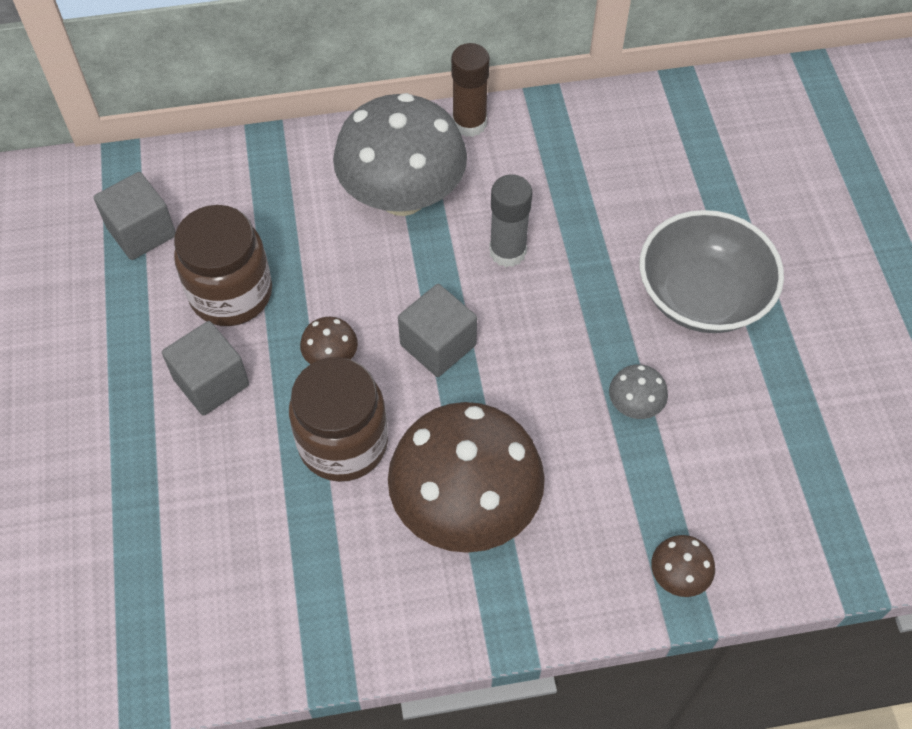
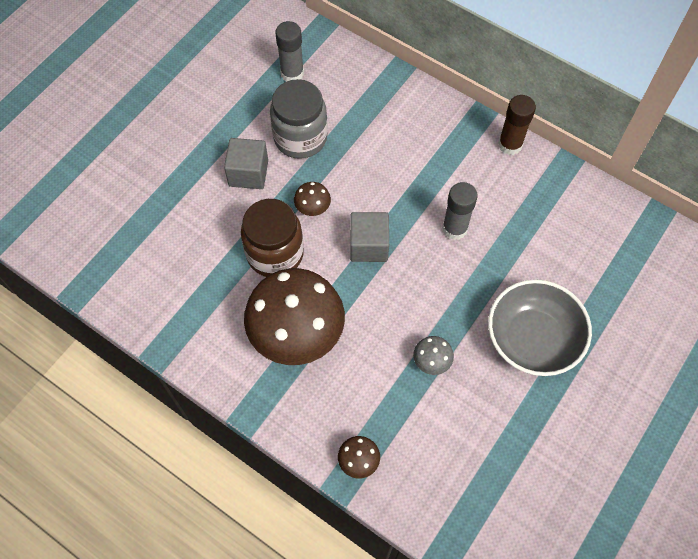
camera: 45 degrees right, 5 degrees up
grey cube [94,172,176,260] -> grey glue stick [276,21,304,82]
brown jar [174,205,272,326] -> grey jar [270,79,328,159]
grey mushroom [333,93,467,216] -> none

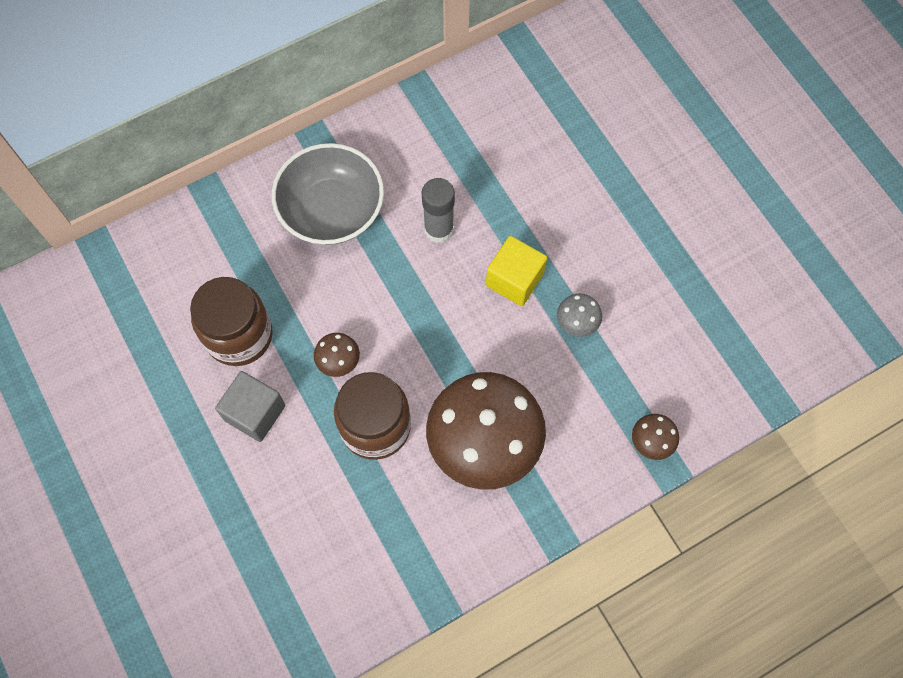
camera: 65 degrees left, 5 degrees up
grey jar [270,79,328,159] -> brown jar [190,277,273,366]
grey glue stick [276,21,304,82] -> none
grey cube [350,212,389,262] -> none
grey bowl [488,279,592,376] -> grey bowl moved to [272,143,384,245]
brown glue stick [498,95,536,155] -> none
none -> yellow cube [486,236,547,306]

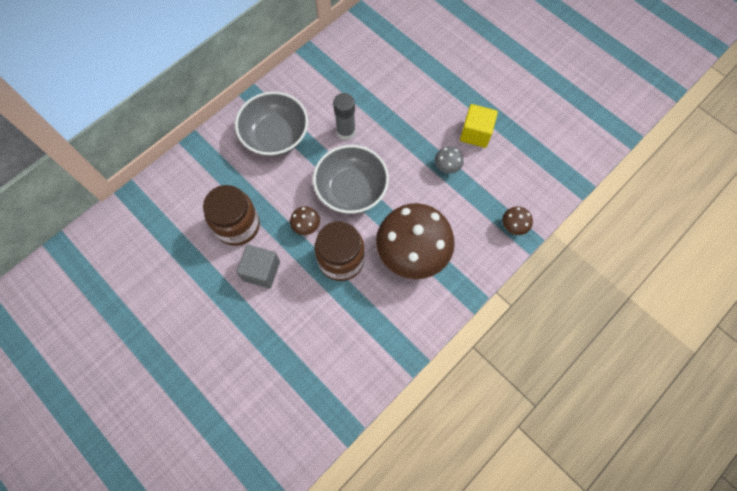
camera: 15 degrees left, 0 degrees up
yellow cube [486,236,547,306] -> yellow cube moved to [460,104,498,148]
none -> grey bowl [313,145,389,214]

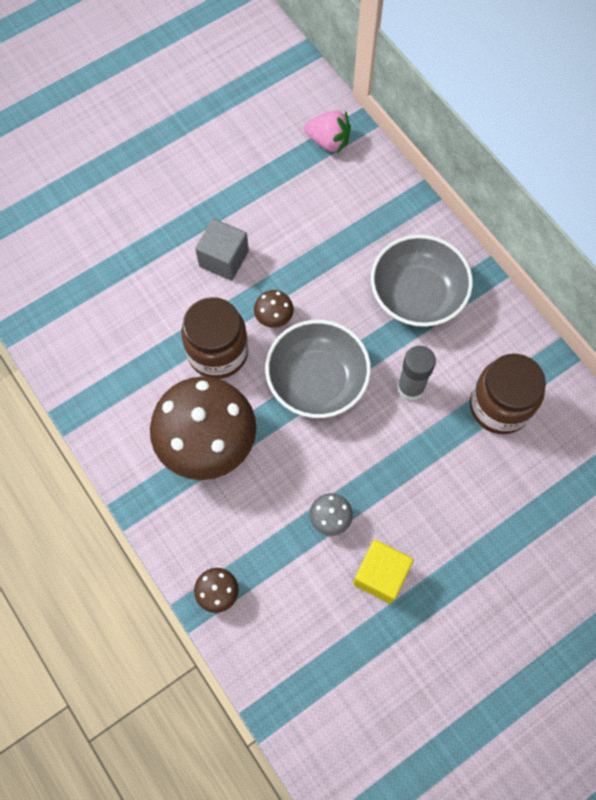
camera: 100 degrees right, 0 degrees up
brown jar [203,185,260,246] -> brown jar moved to [470,354,546,434]
none -> pink strawberry [304,110,351,154]

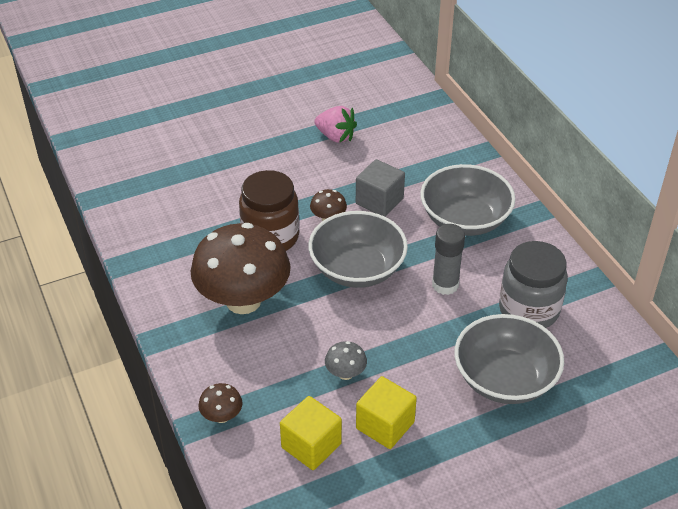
camera: 10 degrees right, 25 degrees down
grey cube [195,219,249,280] -> grey cube moved to [356,159,405,217]
pink strawberry [304,110,351,154] -> pink strawberry moved to [314,106,357,143]
brown jar [470,354,546,434] -> grey jar [499,241,568,328]
none -> yellow cube [280,396,342,470]
none -> grey bowl [454,314,564,404]

